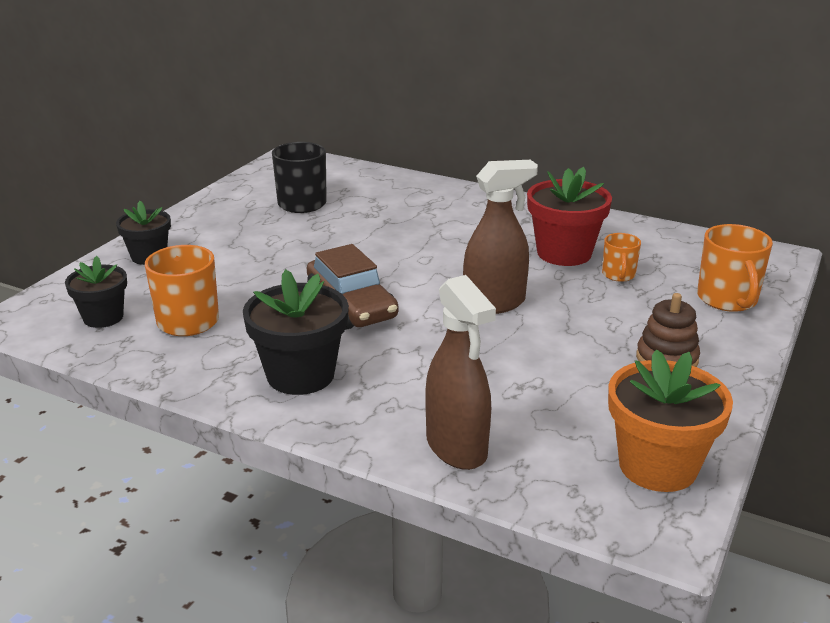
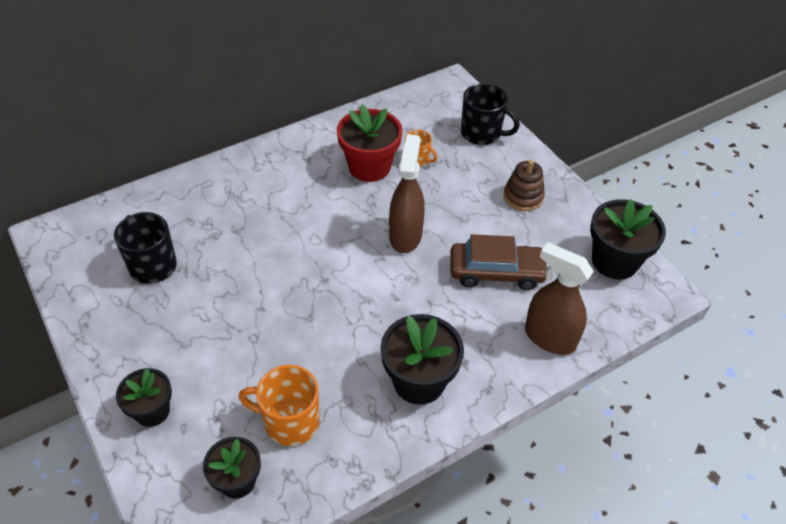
camera: 60 degrees left, 20 degrees up
brown car [307,244,399,329] -> brown car moved to [450,234,547,290]
brown spray bottle [425,275,496,470] -> brown spray bottle turned 150 degrees counterclockwise [525,243,594,355]
orange flower pot [608,349,733,492] -> black flower pot [590,199,666,280]
orange mug [697,224,773,312] -> black mug [461,83,520,145]

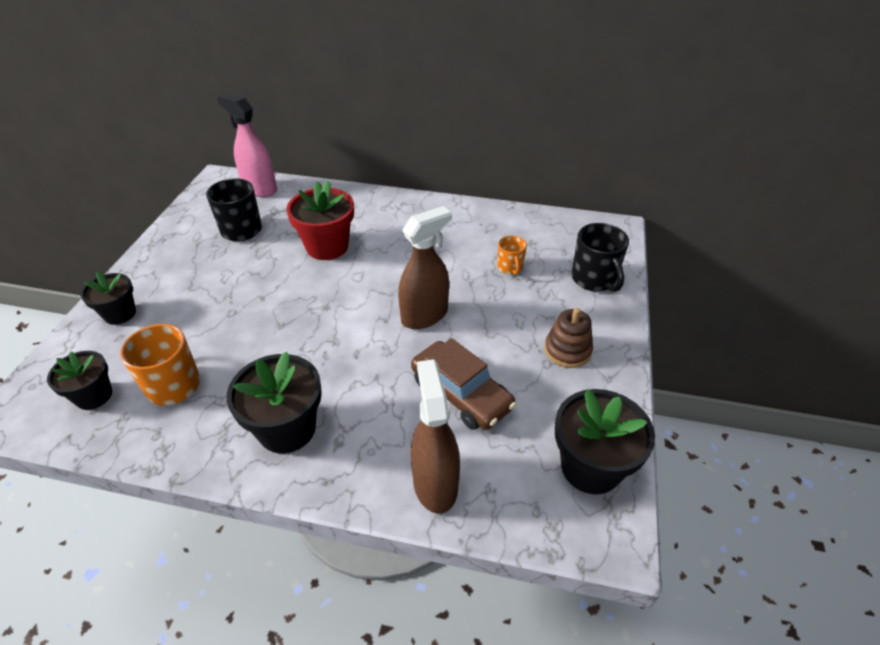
camera: 45 degrees right, 5 degrees down
red flower pot [337,104,403,182] -> red flower pot moved to [286,180,354,260]
none -> pink spray bottle [217,93,277,197]

